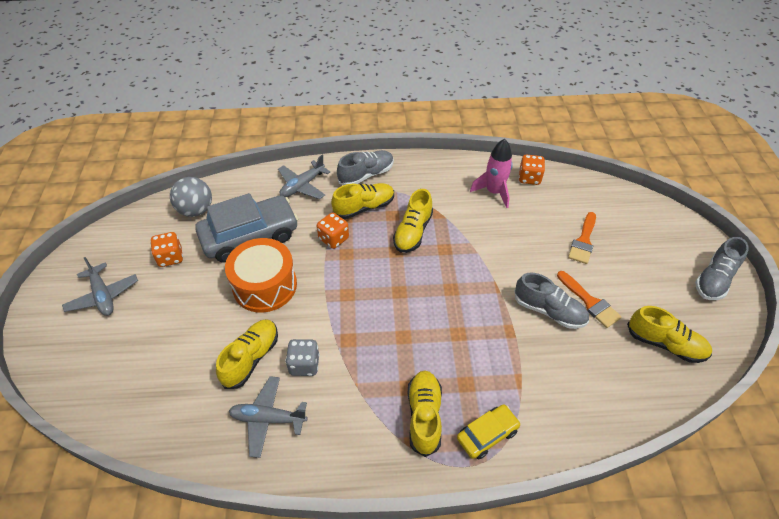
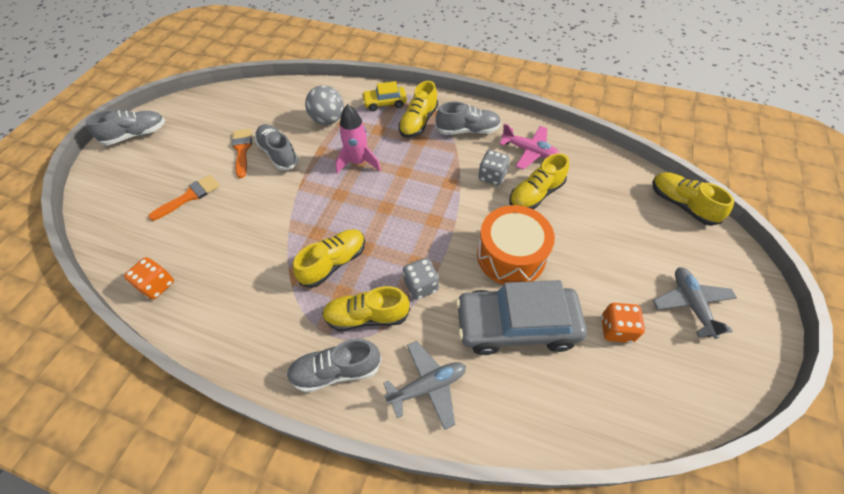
camera: 155 degrees left, 5 degrees up
grey ball [170,177,212,217] -> grey ball moved to [305,85,344,125]
grey plane [229,376,308,458] -> pink plane [499,124,559,170]
orange dice [317,213,349,249] -> grey dice [403,258,439,300]
pink rocket [470,139,513,208] -> pink rocket moved to [335,104,381,174]
yellow shoe [627,306,712,363] -> yellow shoe moved to [652,173,734,226]
none -> grey shoe [436,102,501,135]

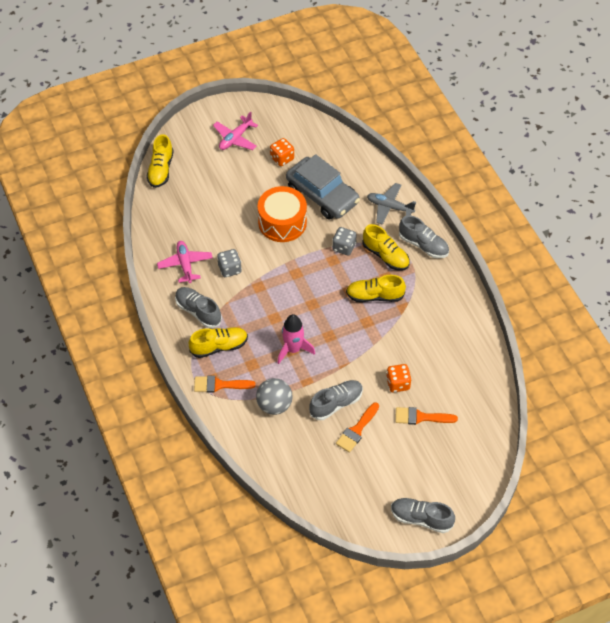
camera: 135 degrees left, 0 degrees up
orange dice [124,257,174,299] -> orange dice moved to [386,364,412,393]
grey shoe [255,124,298,170] -> grey shoe turned 135 degrees counterclockwise [309,380,363,420]
yellow car [362,81,407,111] -> orange brush [194,376,256,392]
yellow shoe [509,153,569,210] -> none
grey plane [653,267,737,339] -> pink plane [213,112,258,150]

